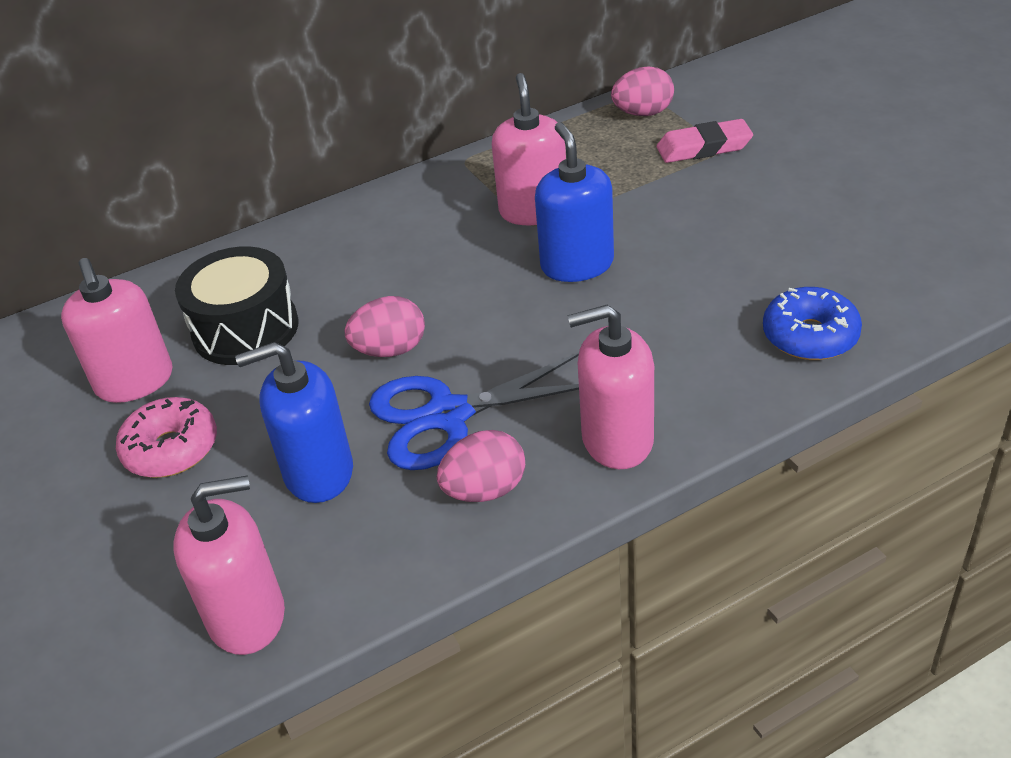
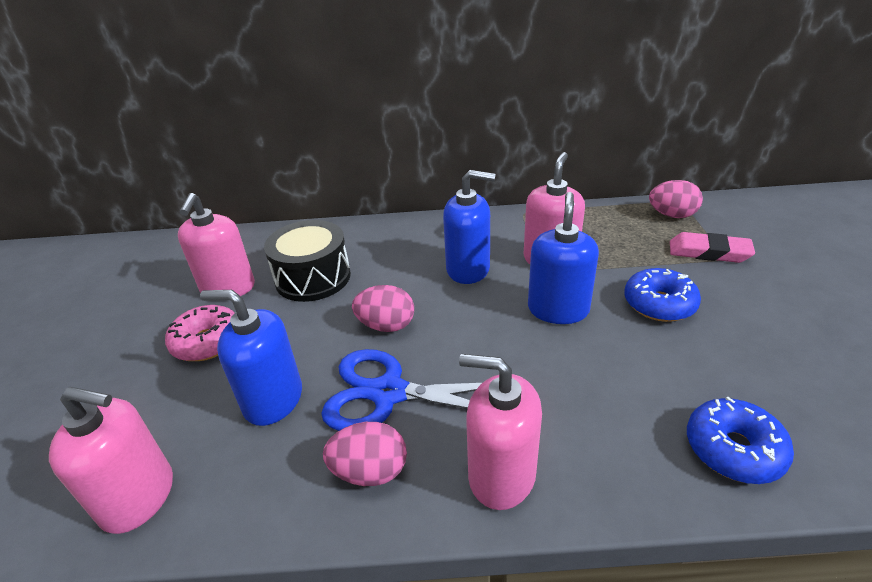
camera: 25 degrees right, 5 degrees down
none -> blue soap dispenser [443,170,495,284]
none -> blue donut [624,268,701,322]

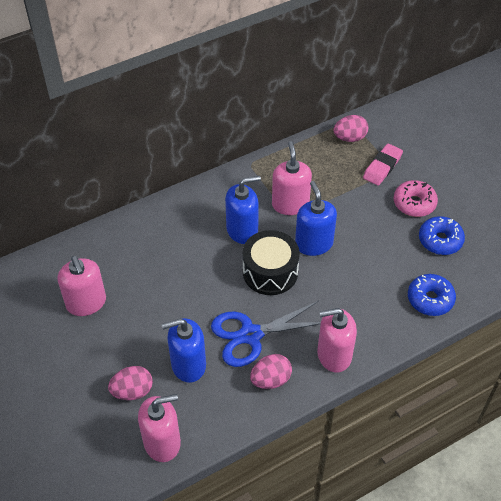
camera: 30 degrees left, 15 degrees up
pink donut [165,305,235,361] -> pink donut moved to [394,180,438,217]
black drum [264,220,351,302] -> black drum moved to [242,230,300,295]
pink egg [352,285,414,332] -> pink egg moved to [108,366,153,400]
blue donut [624,268,701,322] -> blue donut moved to [419,216,465,255]
pink eraser [670,232,755,263] -> pink eraser turned 45 degrees counterclockwise [363,143,403,186]

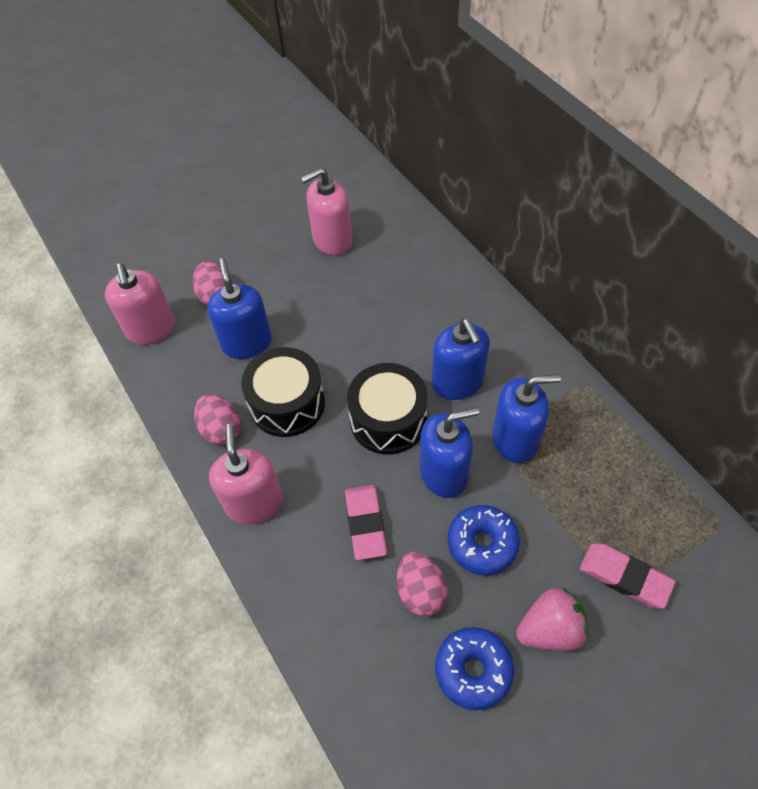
camera: 90 degrees right, 5 degrees up
blue scissors [211,301,321,367] -> black drum [241,347,325,437]
pink soap dispenser [272,141,312,215] -> blue soap dispenser [492,374,561,463]
pink egg [334,115,368,142] -> pink egg moved to [397,551,448,617]
pink donut [394,180,438,217] -> pink strawberry [516,587,589,650]
blue donut [408,274,456,316] -> blue donut moved to [448,505,520,575]
none -> pink eraser [345,485,387,560]

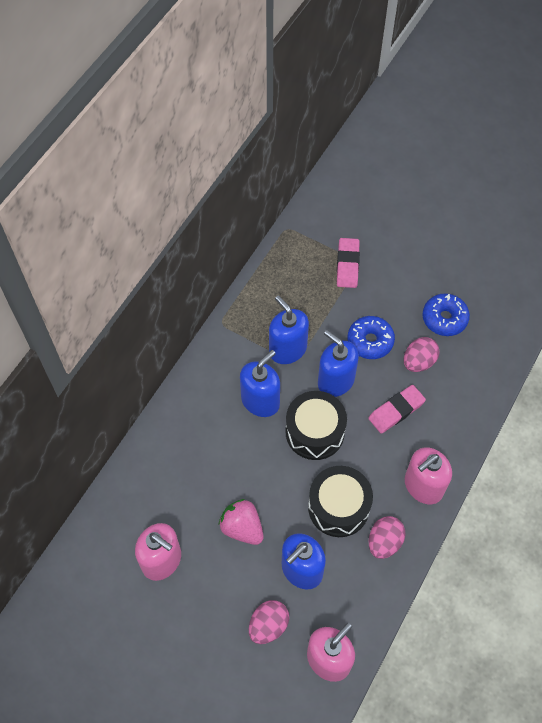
camera: 120 degrees left, 5 degrees up
pink strawberry [516,587,589,650] -> pink strawberry moved to [218,499,264,545]

